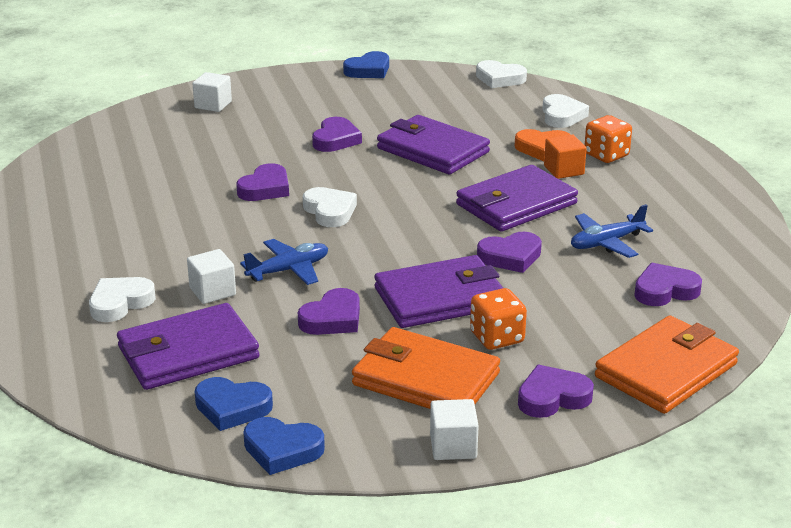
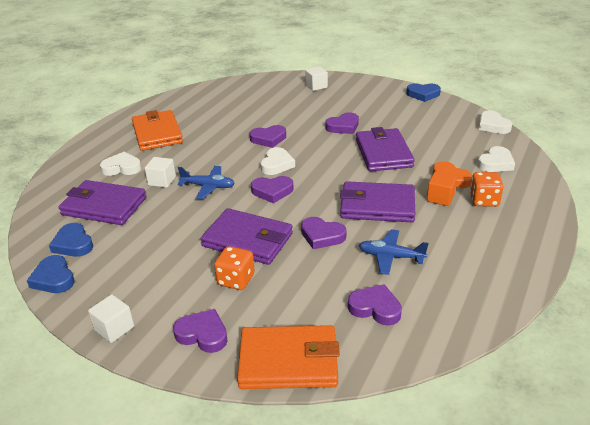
camera: 45 degrees right, 5 degrees up
purple heart [298,288,360,335] -> purple heart moved to [251,176,294,203]
orange wallet [352,327,500,409] -> orange wallet moved to [132,110,183,151]

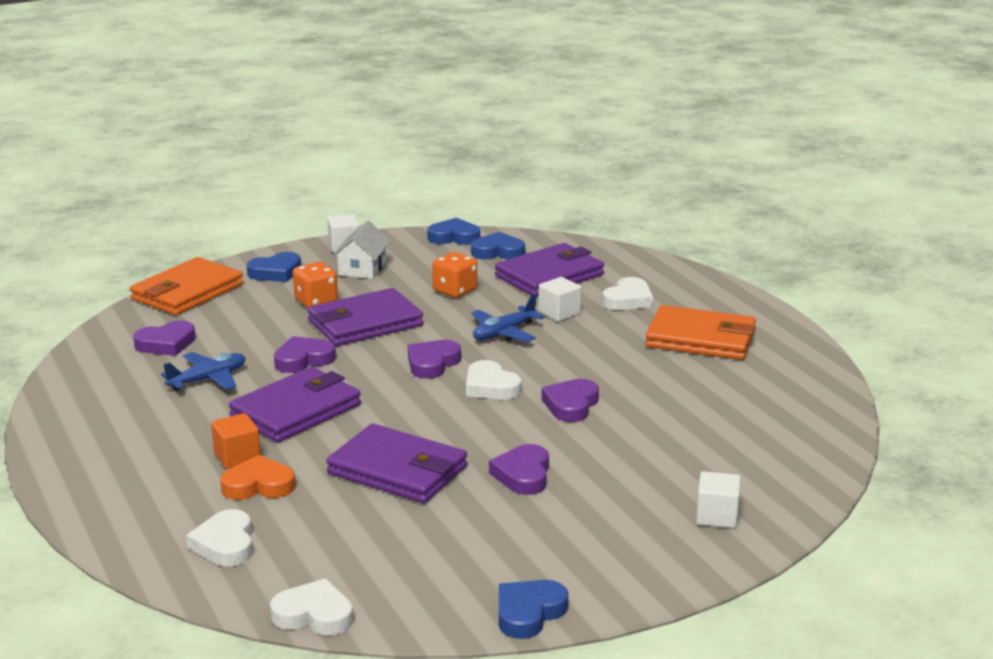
camera: 125 degrees right, 10 degrees down
purple heart [173,309,228,353] -> blue heart [247,252,301,282]
orange dice [470,172,503,207] -> orange dice moved to [432,252,477,298]
none -> white house [332,220,391,279]

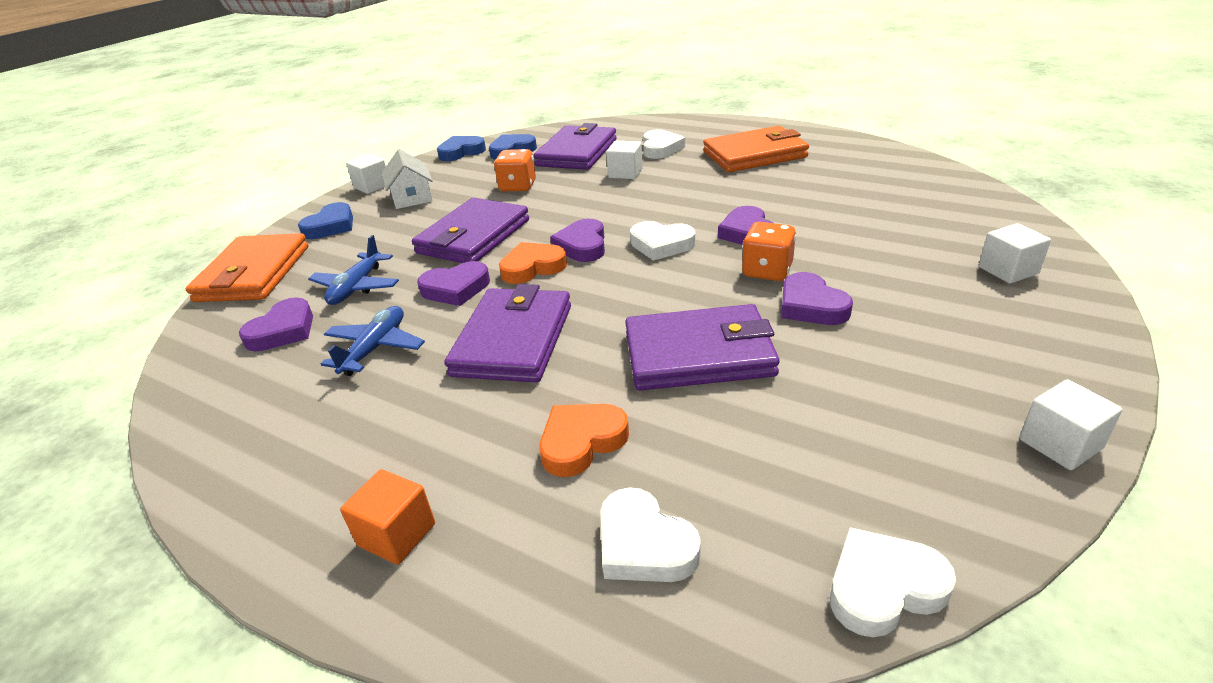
camera: 30 degrees left, 10 degrees up
orange cube [211,413,261,469] -> orange cube moved to [340,469,435,565]
purple heart [274,336,336,373] -> purple heart turned 135 degrees counterclockwise [417,261,490,306]
orange dice [293,262,338,308] -> orange dice moved to [742,222,796,281]
blue plane [471,294,545,342] -> blue plane moved to [308,235,399,305]
blue heart [499,580,568,639] -> white cube [1019,380,1123,470]
none -> orange heart [499,242,567,284]

